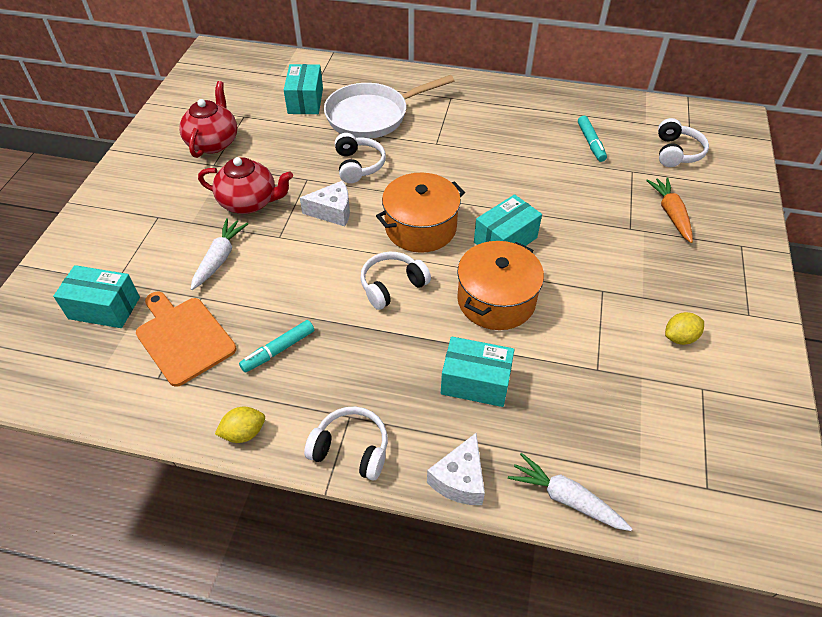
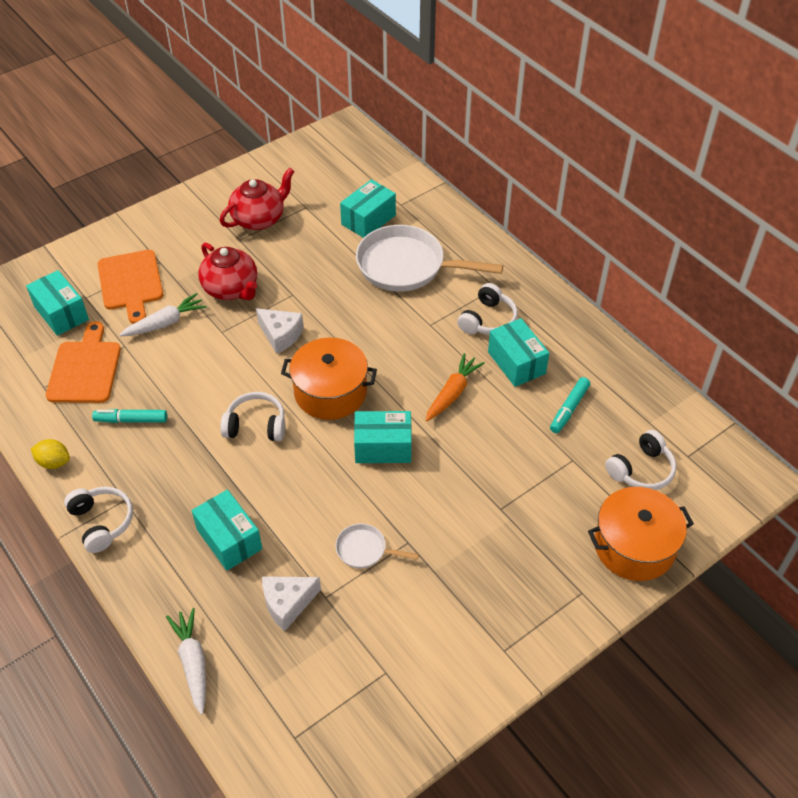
camera: 40 degrees right, 0 degrees up
white headphones [335,133,386,183] -> white headphones moved to [457,283,518,335]
white cheese [427,433,485,505] -> white cheese moved to [262,576,321,631]
orange pot [457,241,544,330] -> orange pot moved to [588,487,694,581]
orange carrot [646,177,693,243] -> orange carrot moved to [426,353,485,421]
yellow lemon [665,312,704,345] -> none
none -> orange cutting board [98,250,163,324]
none -> white pan [335,524,419,568]
none -> turquoise box [488,318,549,387]

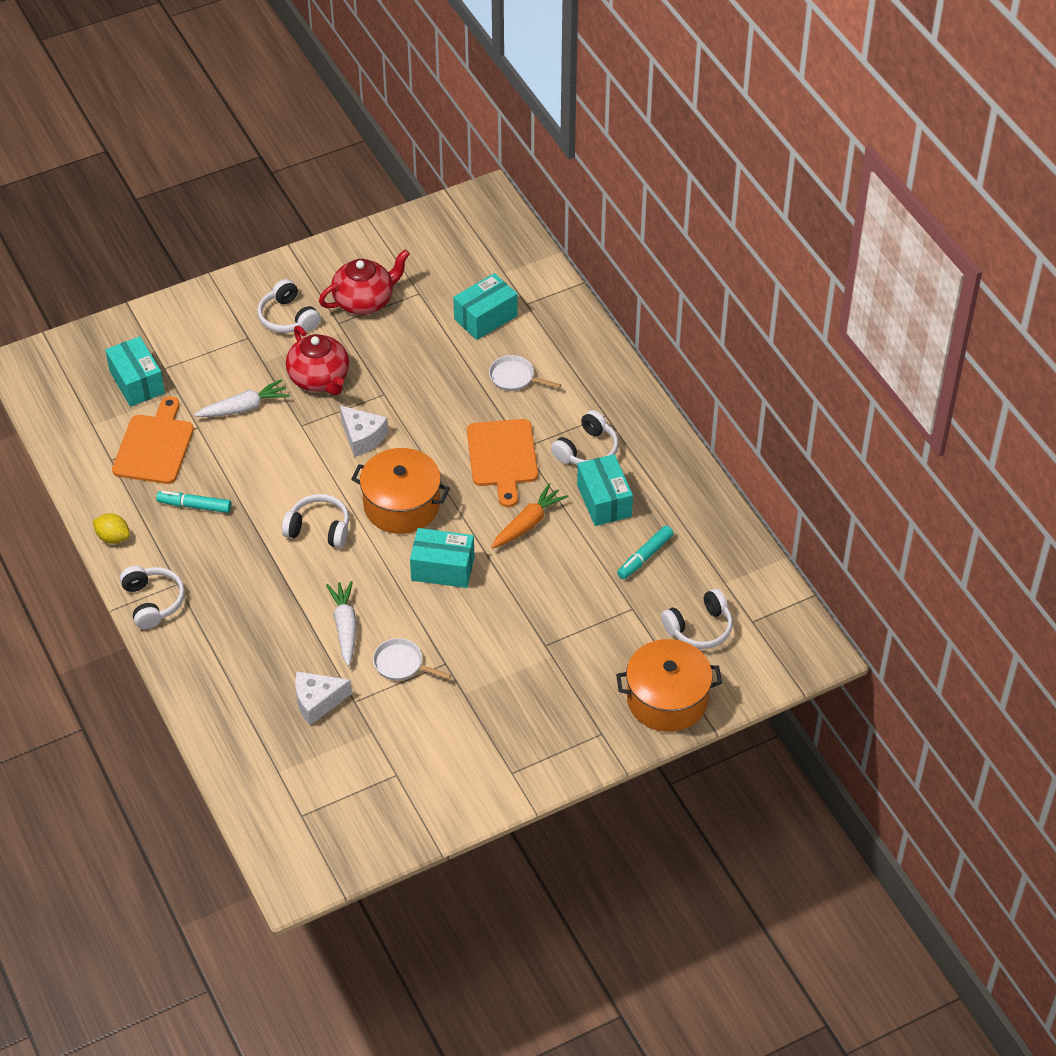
camera: 10 degrees right, 0 degrees up
orange cutting board [98,250,163,324] -> orange cutting board moved to [467,419,538,507]
white carrot [166,608,206,715] -> white carrot moved to [326,581,357,666]
turquoise box [192,489,262,571] -> none
white pan [356,225,503,292] -> white pan [489,355,561,391], size x0.46
none -> white headphones [257,279,321,333]

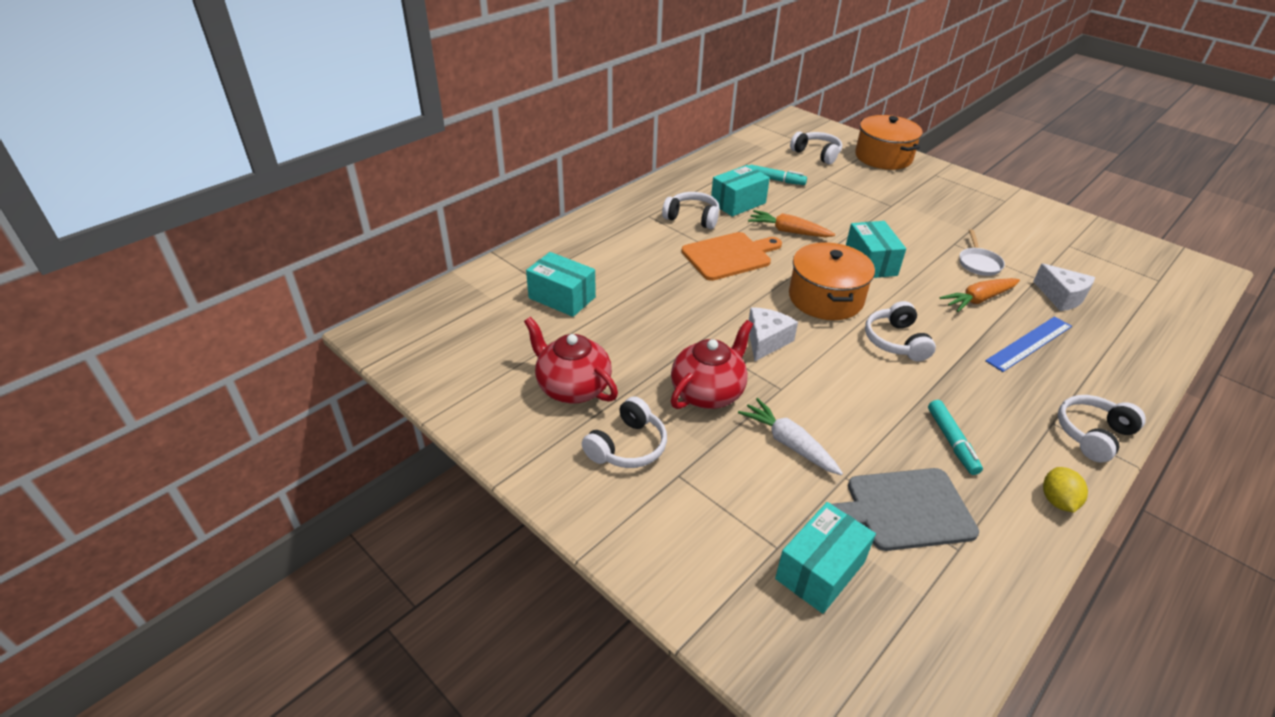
camera: 110 degrees left, 10 degrees down
orange cutting board [112,396,194,484] -> grey cutting board [832,468,979,551]
white carrot [326,581,357,666] -> orange carrot [939,278,1020,312]
white pan [489,355,561,391] -> none
none -> blue ruler [985,316,1072,372]

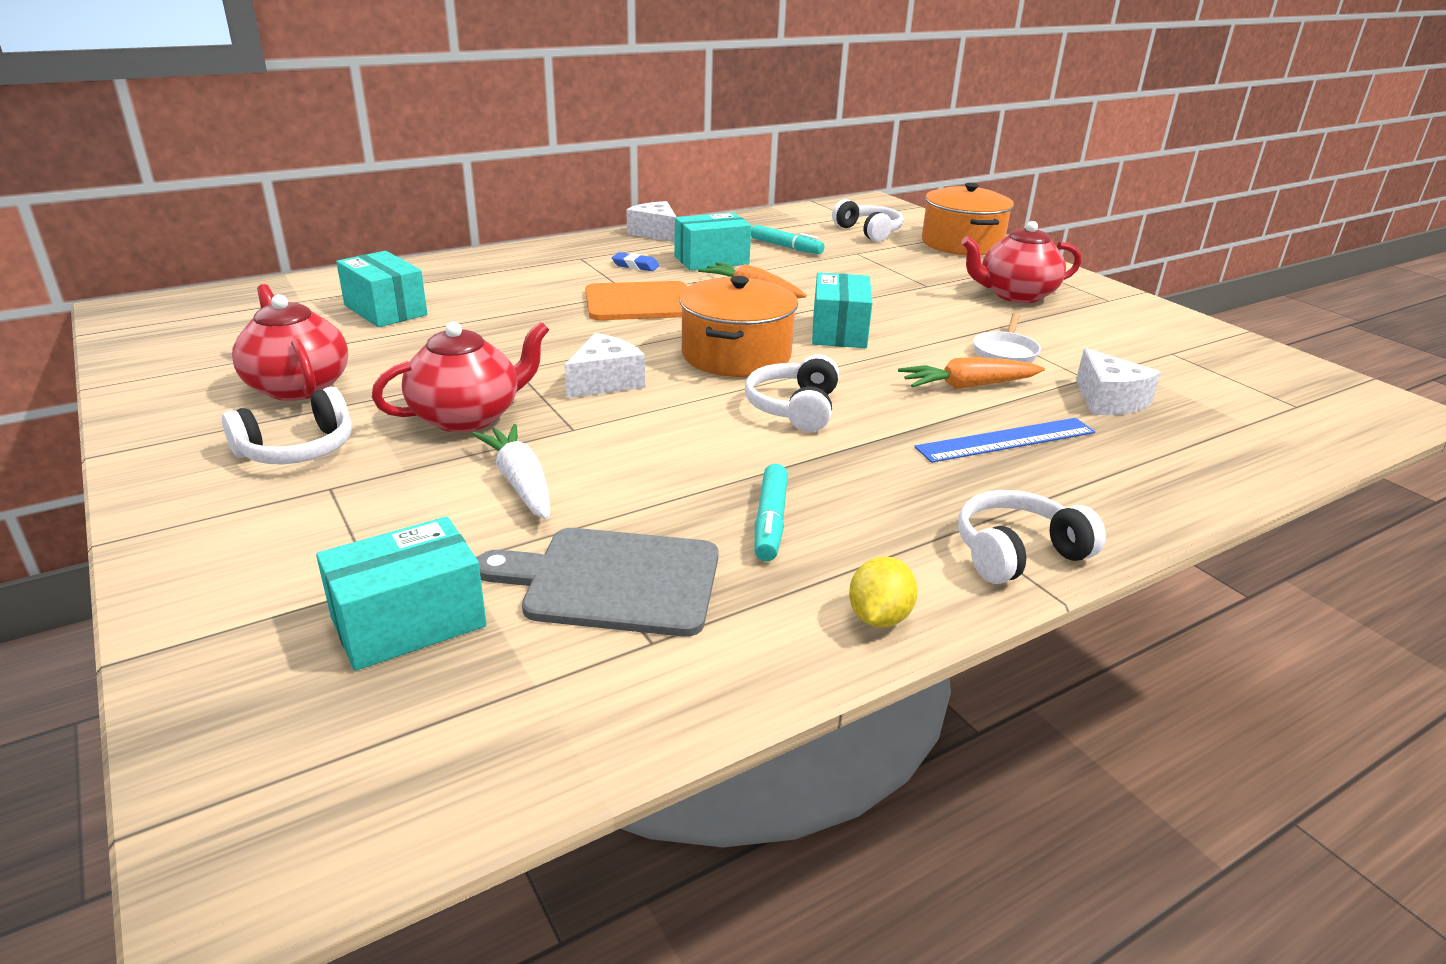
camera: 15 degrees right, 10 degrees down
white headphones [662,192,720,229] -> blue eraser [612,252,660,271]
none -> white cheese [626,201,676,242]
none -> red teapot [961,221,1082,303]

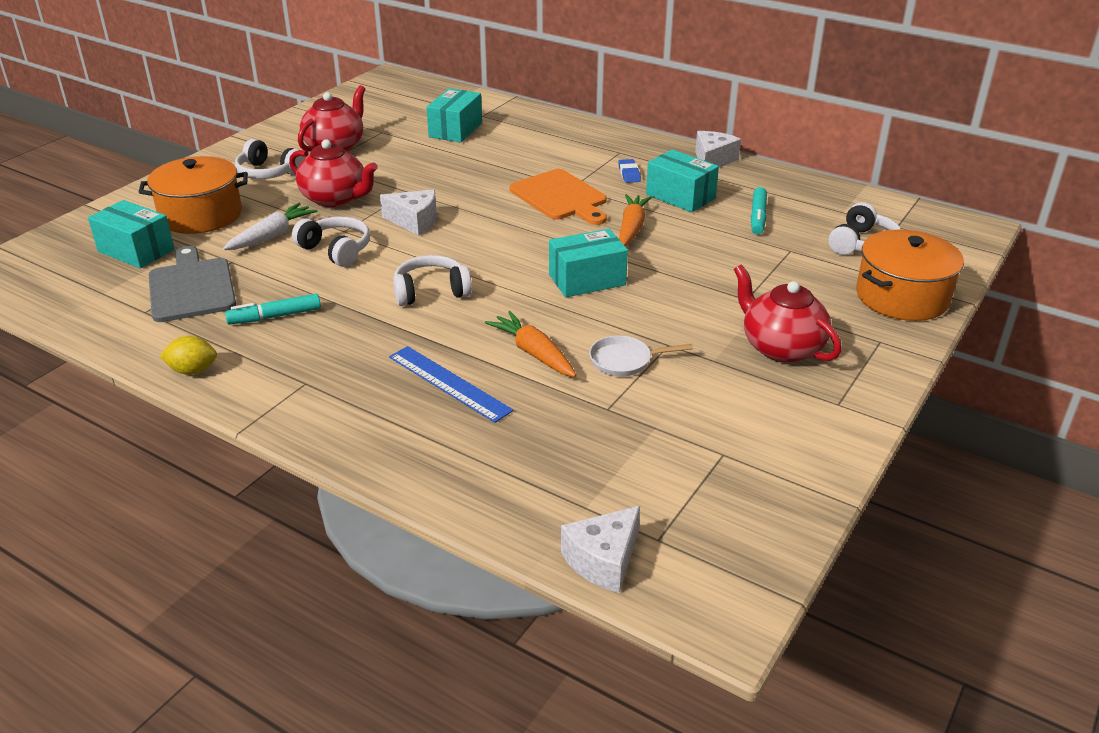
camera: 65 degrees right, 5 degrees up
orange pot [679,276,798,377] -> orange pot moved to [139,156,248,234]
white headphones [958,490,1106,584] -> white headphones moved to [292,217,370,267]
white cheese [1076,348,1161,415] -> white cheese moved to [561,506,640,593]

